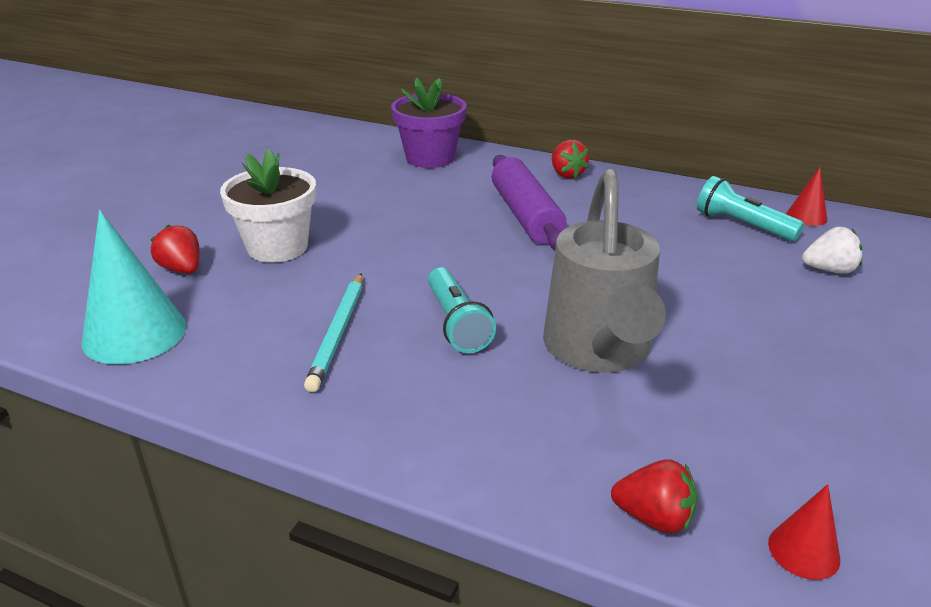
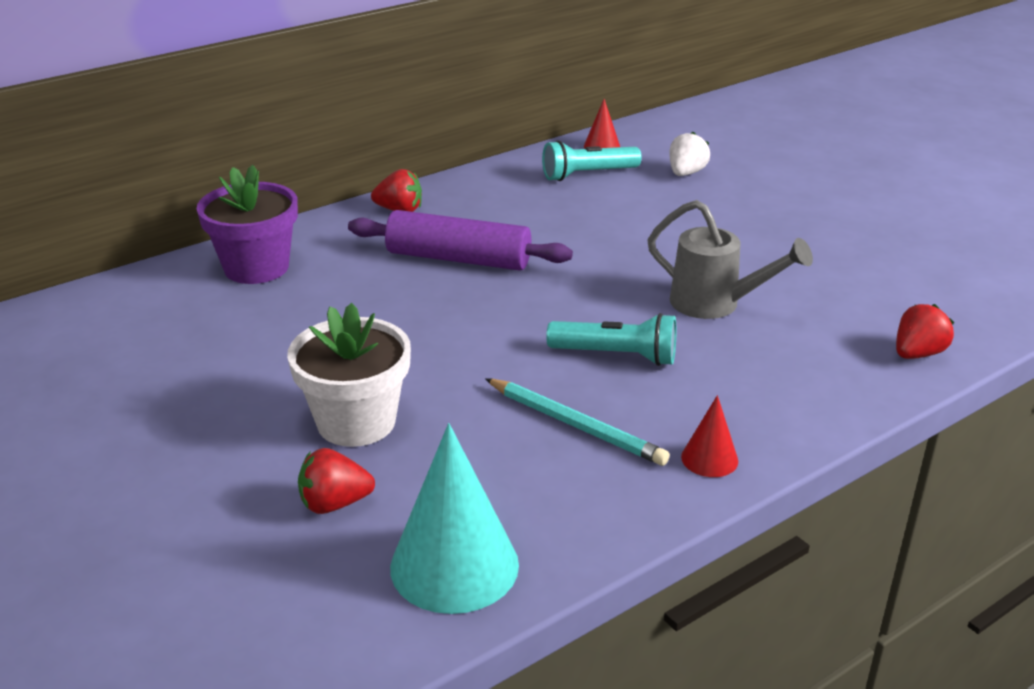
camera: 60 degrees left, 0 degrees up
grey watering can [543,169,666,373] -> grey watering can [647,200,813,319], size x0.67
red cone [768,484,840,580] -> red cone moved to [681,395,738,477]

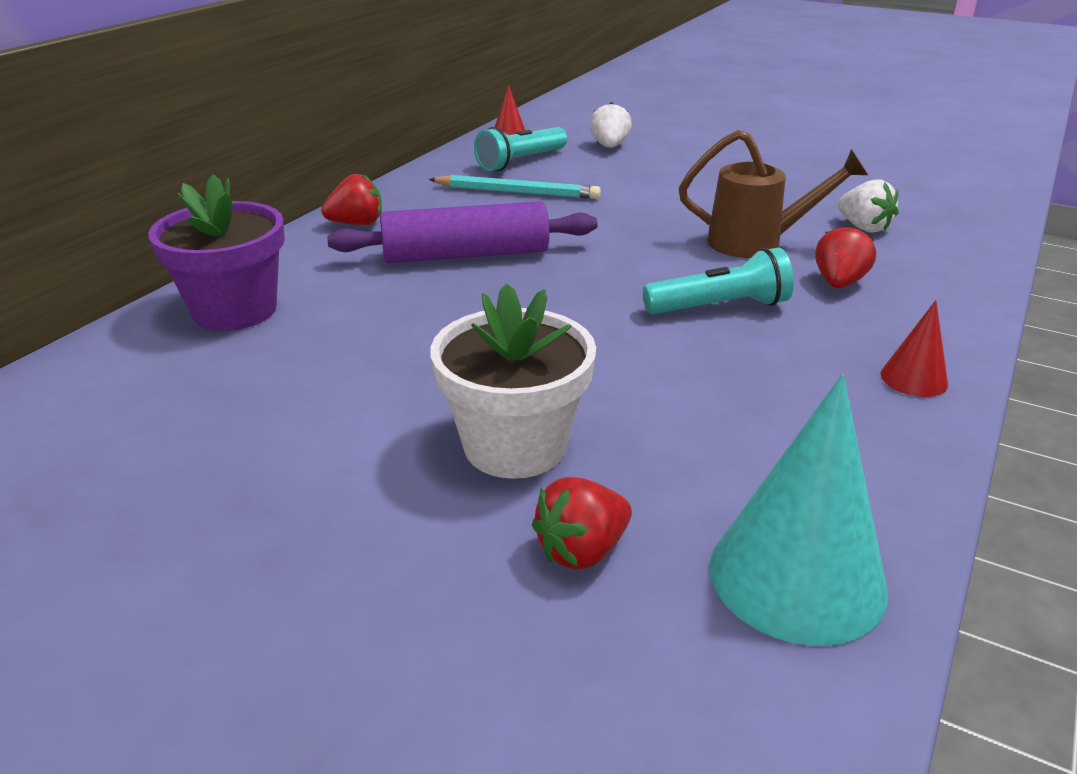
camera: 25 degrees left, 0 degrees up
turquoise pencil [485,378,670,466] -> turquoise pencil moved to [429,175,601,199]
grey watering can [647,200,813,319] -> brown watering can [679,130,868,258]
red strawberry [896,304,954,359] -> red strawberry moved to [815,225,876,288]
none -> white strawberry [838,179,898,233]

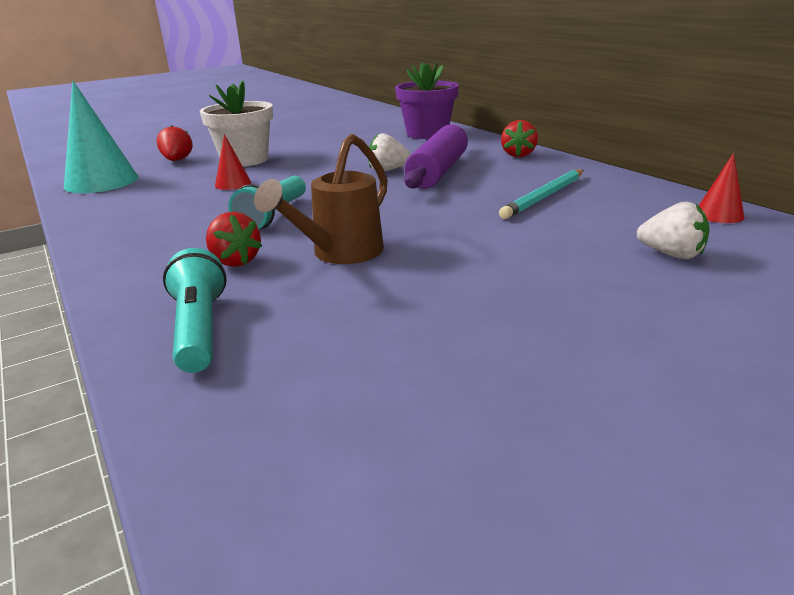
camera: 120 degrees right, 5 degrees down
turquoise flashlight [474,127,567,171] -> turquoise flashlight moved to [163,248,227,373]
white strawberry [838,179,898,233] -> white strawberry moved to [368,133,411,172]
red cone [881,300,948,397] -> red cone moved to [215,134,251,190]

